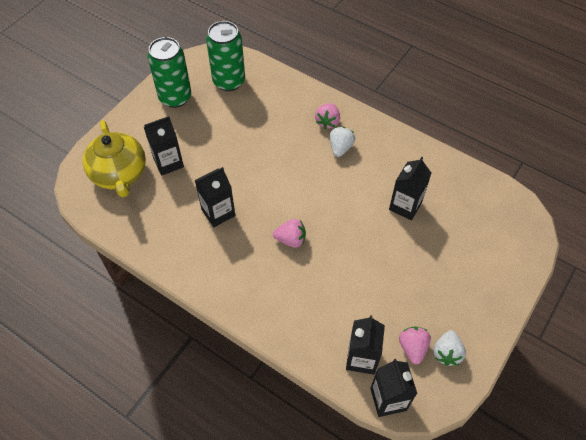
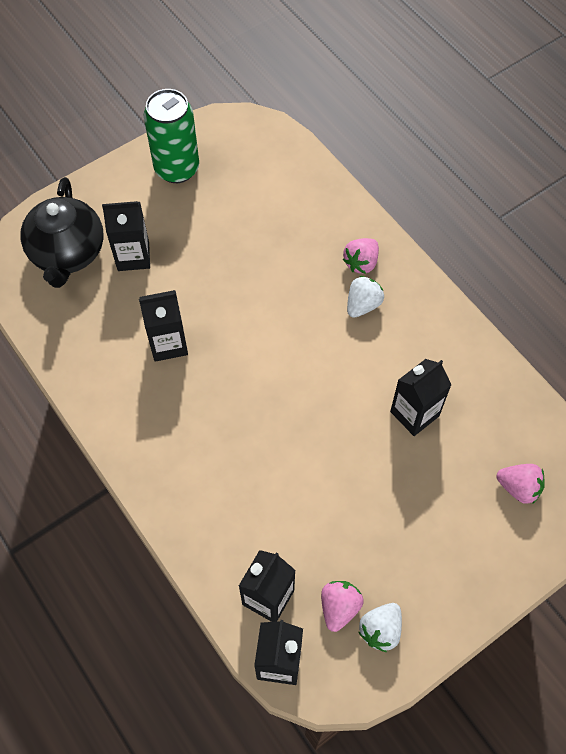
camera: 20 degrees right, 5 degrees up
yellow teapot [83,120,146,197] -> black teapot [20,177,104,288]
green can [206,21,245,91] -> none
pink strawberry [273,219,306,248] -> pink strawberry moved to [496,464,545,504]

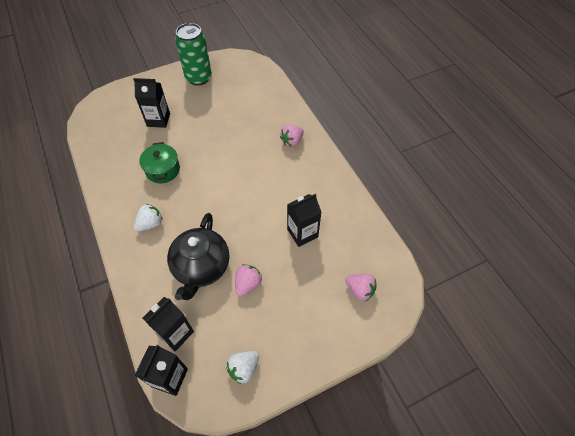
camera: 10 degrees right, 5 degrees down
black teapot [20,177,104,288] -> black teapot moved to [167,213,230,300]
black carton [139,290,188,362] -> green pot [139,142,180,183]
pink strawberry [321,581,364,632] -> pink strawberry moved to [235,264,262,296]
white strawberry [347,276,384,318] -> white strawberry moved to [134,204,163,231]

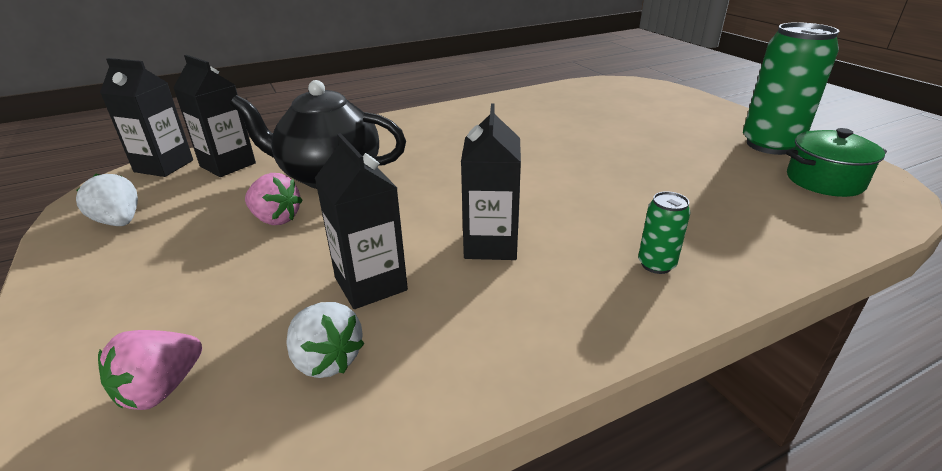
camera: 90 degrees right, 25 degrees down
black carton [133,78,170,128] -> black carton moved to [461,103,521,260]
white strawberry [134,204,163,231] -> white strawberry moved to [286,302,364,378]
green pot [139,142,180,183] -> green pot moved to [786,128,887,197]
pink strawberry [280,125,304,147] -> green can [638,191,690,274]

